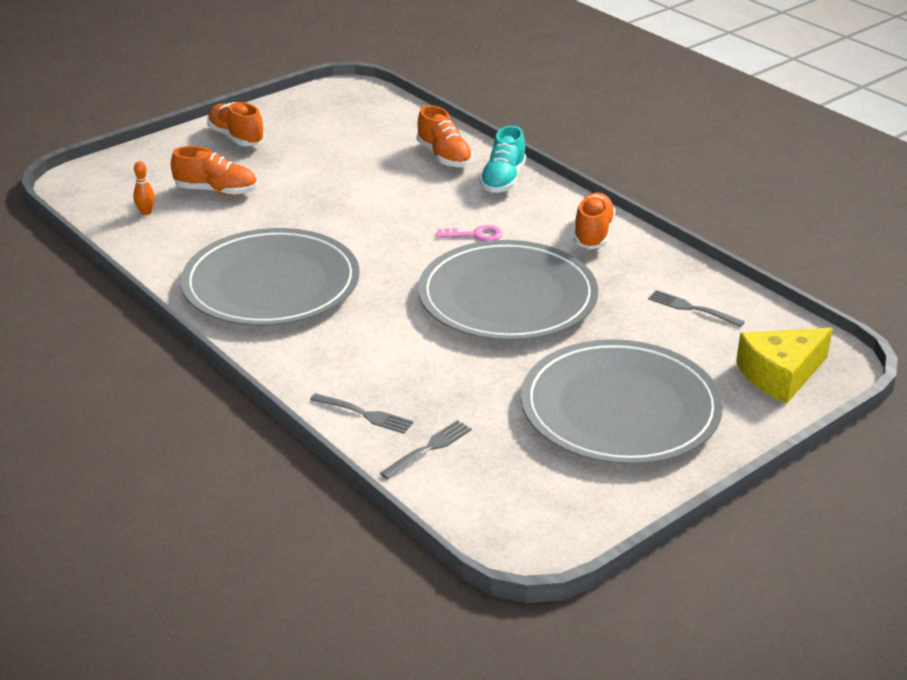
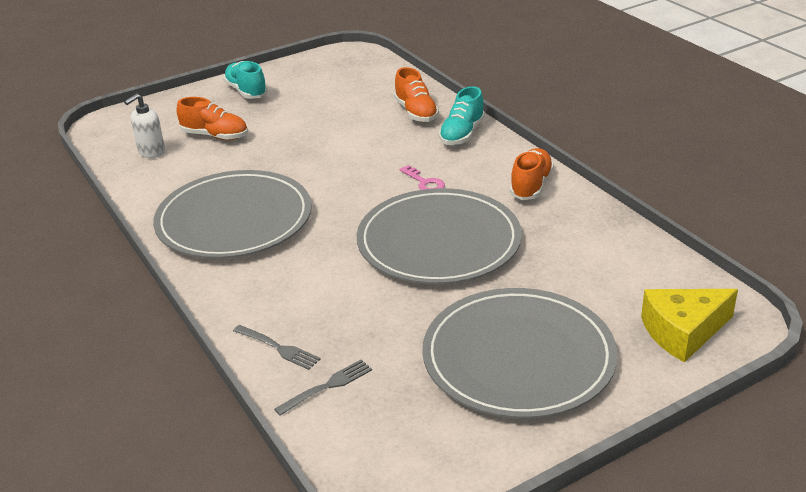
camera: 10 degrees right, 0 degrees up
orange bowling pin [133,161,155,215] -> white soap dispenser [124,94,165,158]
orange shoe [207,102,265,146] -> turquoise shoe [223,61,268,99]
pink key [436,225,502,241] -> pink key turned 45 degrees clockwise [399,165,445,190]
grey fork [648,290,745,327] -> none

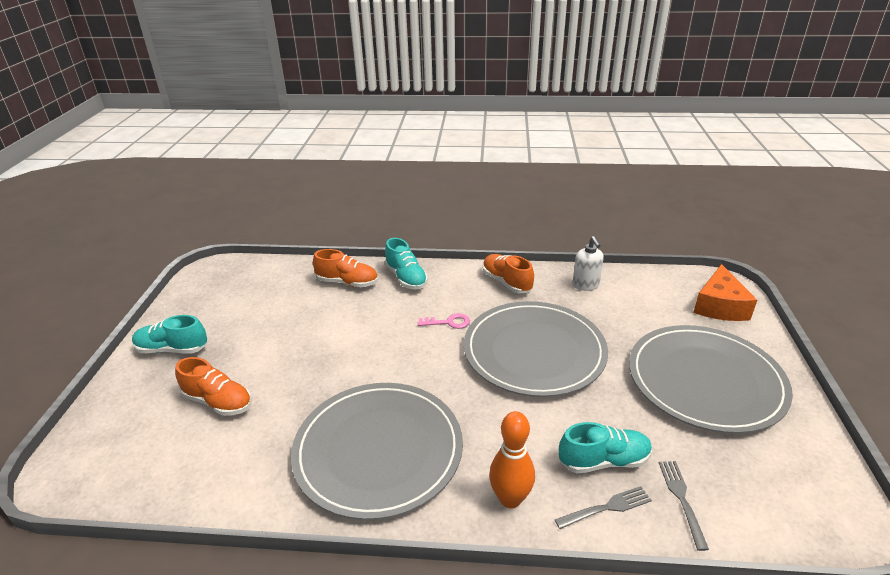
camera: 55 degrees left, 0 degrees up
white soap dispenser [124,94,165,158] -> white soap dispenser moved to [573,236,604,291]
orange shoe [177,97,248,140] -> orange shoe turned 60 degrees clockwise [175,357,251,416]
yellow cheese [641,289,738,362] -> orange cheese [693,264,757,321]
none -> orange bowling pin [489,411,535,508]
none -> turquoise shoe [559,422,652,473]

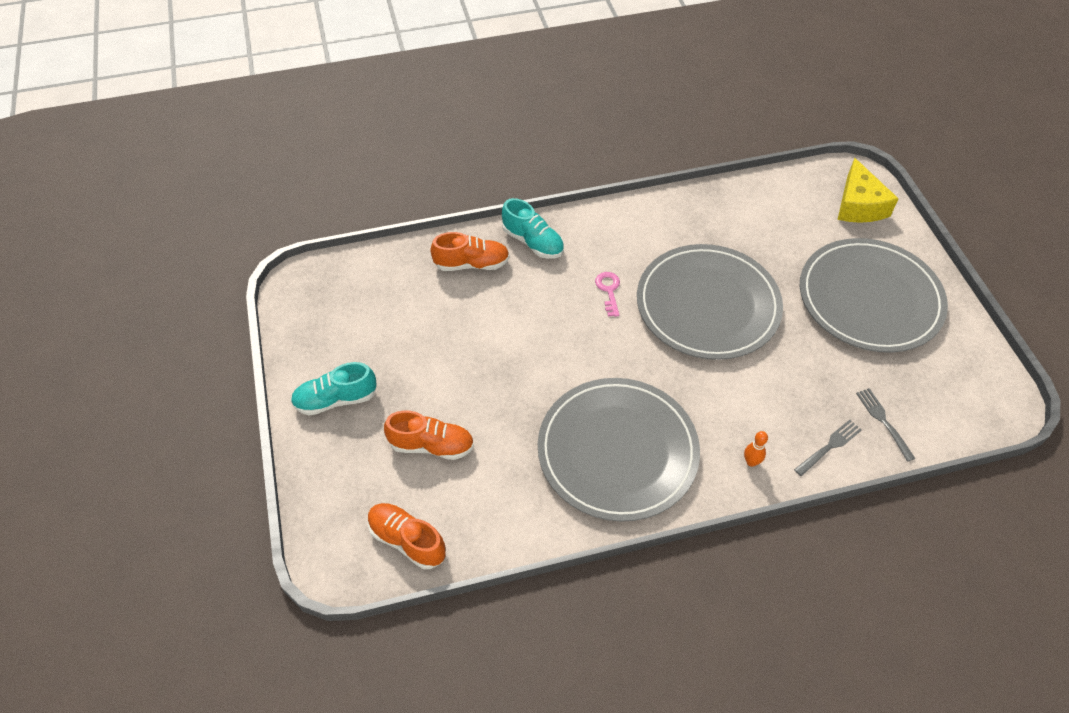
camera: 20 degrees left, 20 degrees up
pink key [418,313,470,329] -> pink key turned 75 degrees counterclockwise [595,272,620,317]
orange shoe [483,254,534,294] -> orange shoe moved to [368,503,446,569]
orange bowling pin [489,411,535,508] -> orange bowling pin [744,431,768,467], size x0.53
turquoise shoe [559,422,652,473] -> none
white soap dispenser [573,236,604,291] -> none
orange cheese [693,264,757,321] -> yellow cheese [837,158,899,223]

